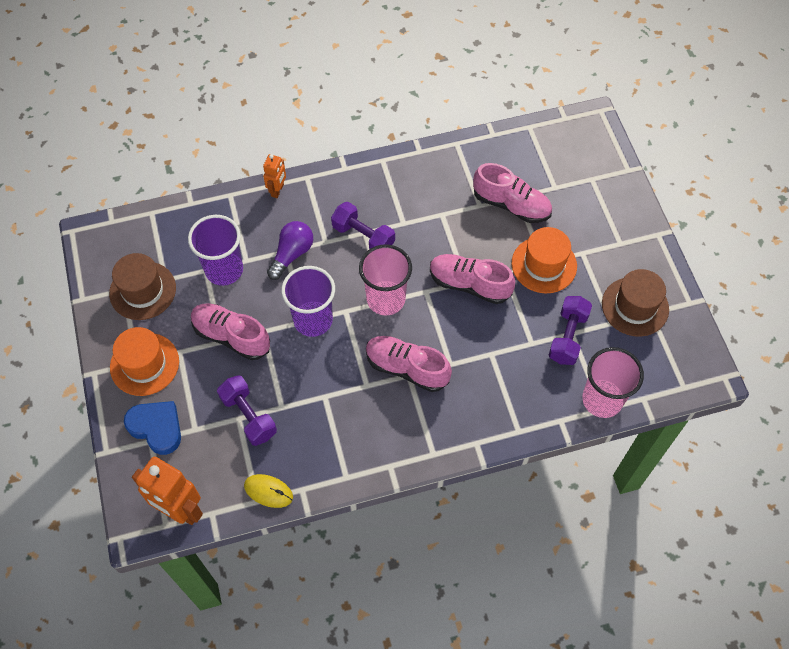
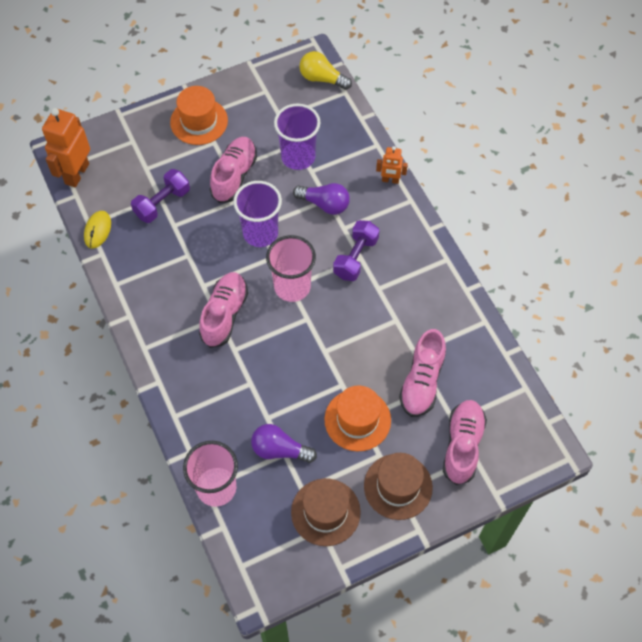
camera: 80 degrees right, 0 degrees up
brown hat [109,253,176,320] -> brown hat moved to [364,453,433,520]
blue heart [124,401,181,455] -> none
pink shoe [430,254,515,304] -> pink shoe moved to [443,400,487,485]
purple dumbbell [548,296,592,365] -> purple light bulb [251,424,317,463]
none -> yellow light bulb [299,51,352,90]

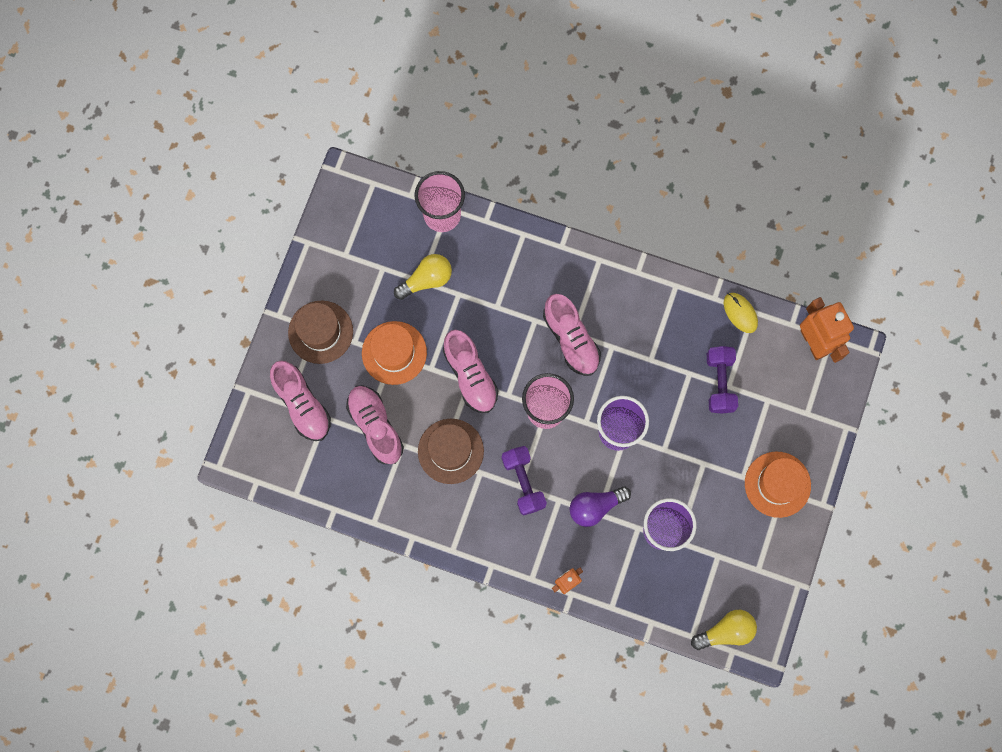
camera: 135 degrees right, 15 degrees up
pink shoe [210,137,257,203] -> pink shoe moved to [443,330,498,413]
purple light bulb [251,424,317,463] -> yellow light bulb [394,254,452,300]
brown hat [291,478,361,546] -> brown hat moved to [418,419,484,484]

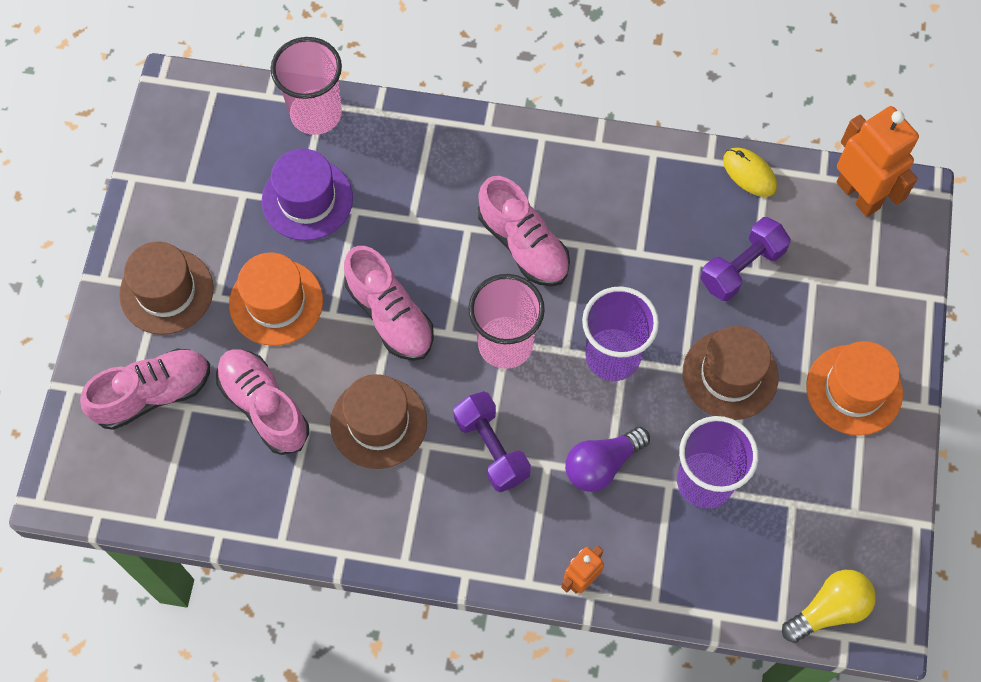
camera: 10 degrees left, 10 degrees down
pink shoe [270,361,331,441] -> pink shoe turned 75 degrees counterclockwise [80,349,210,430]
yellow light bulb [394,254,452,300] -> purple hat [262,149,353,241]
purple dumbbell [707,346,738,414] -> purple dumbbell turned 60 degrees clockwise [700,217,791,301]
none -> brown hat [683,326,779,420]

